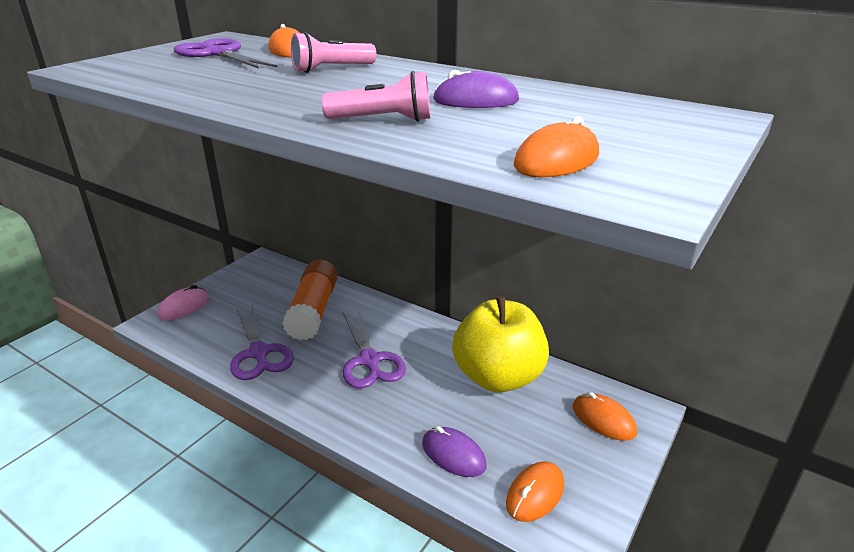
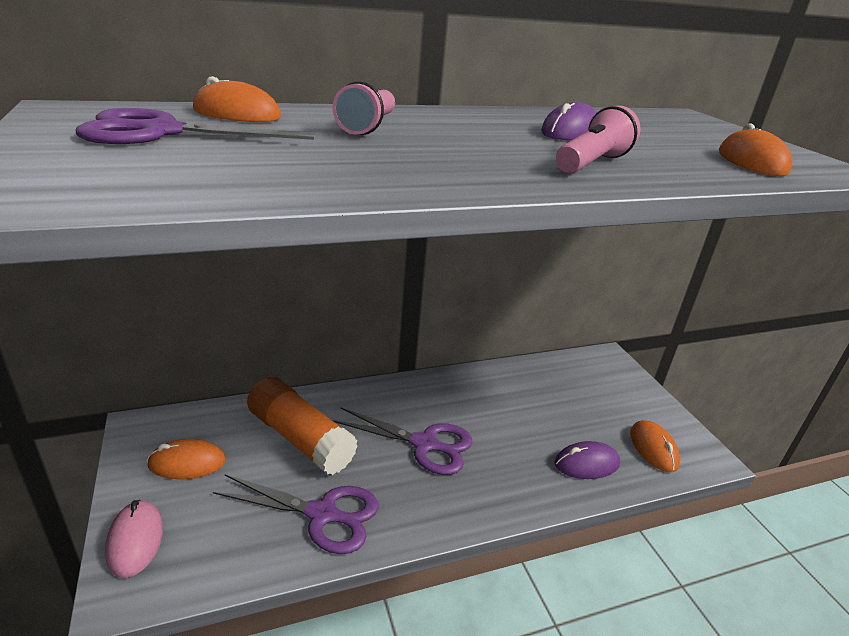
camera: 55 degrees left, 0 degrees up
yellow apple [452,296,549,393] -> none
orange mouse [573,392,637,441] -> orange mouse moved to [147,439,226,479]

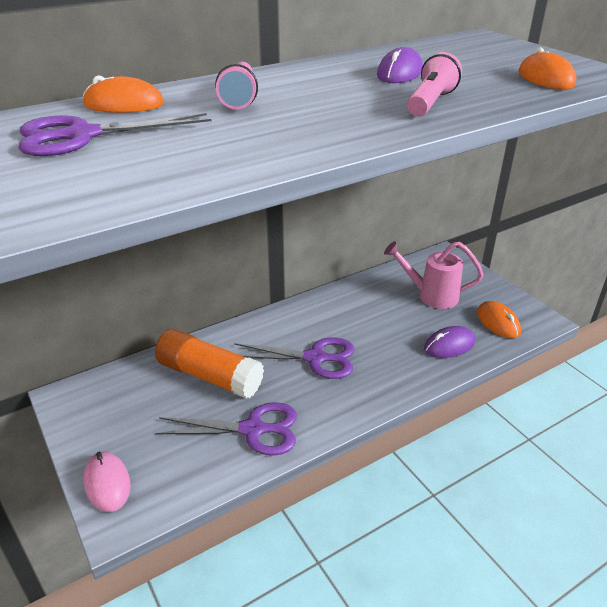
camera: 10 degrees left, 5 degrees up
orange mouse [147,439,226,479] -> none
none -> pink watering can [384,241,484,309]

